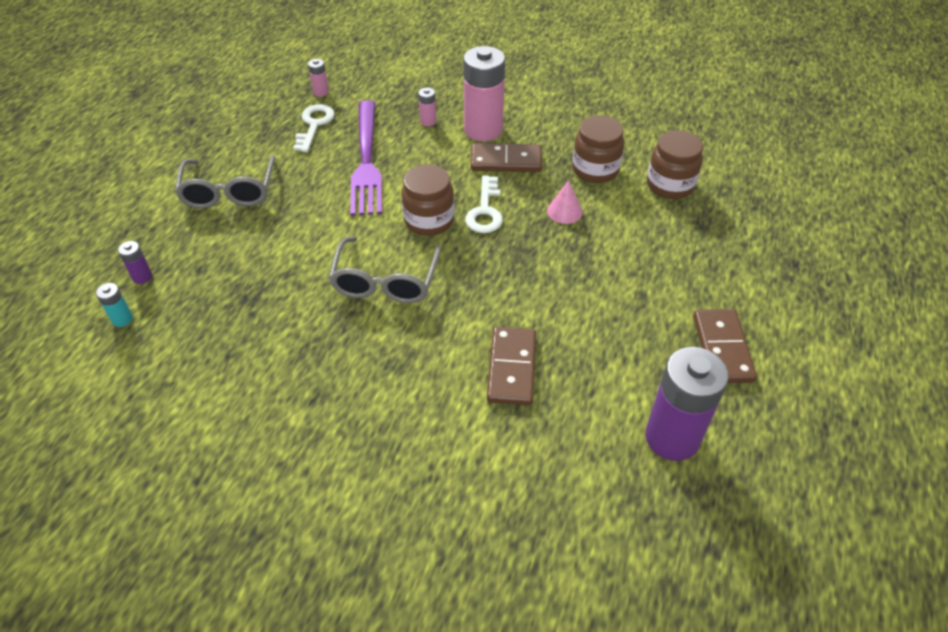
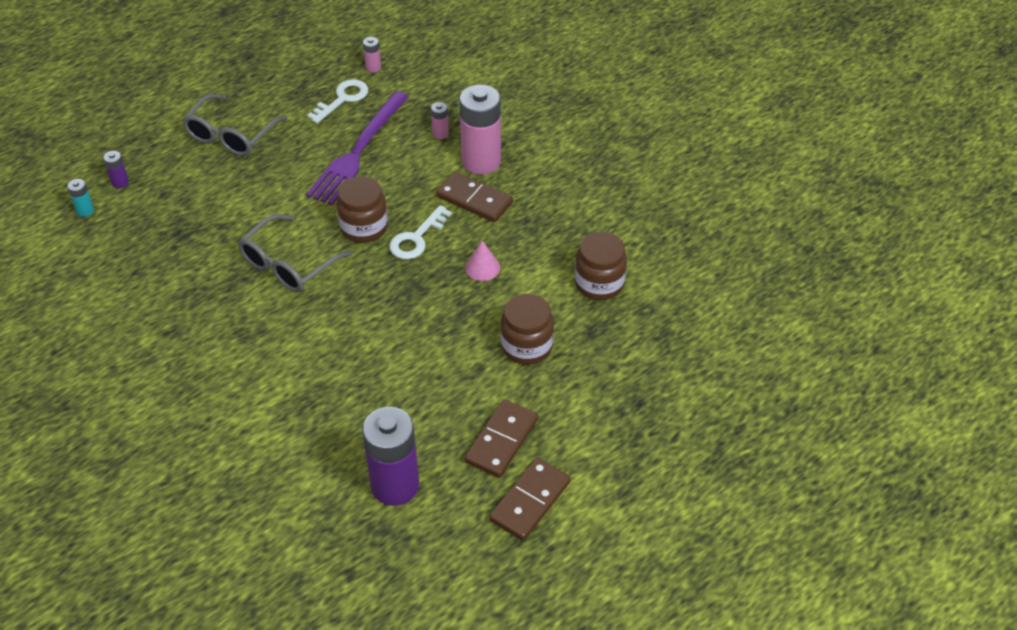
camera: 30 degrees right, 0 degrees up
brown domino [487,326,536,406] -> brown domino moved to [489,458,571,541]
brown jar [572,115,624,183] -> brown jar moved to [500,293,554,365]

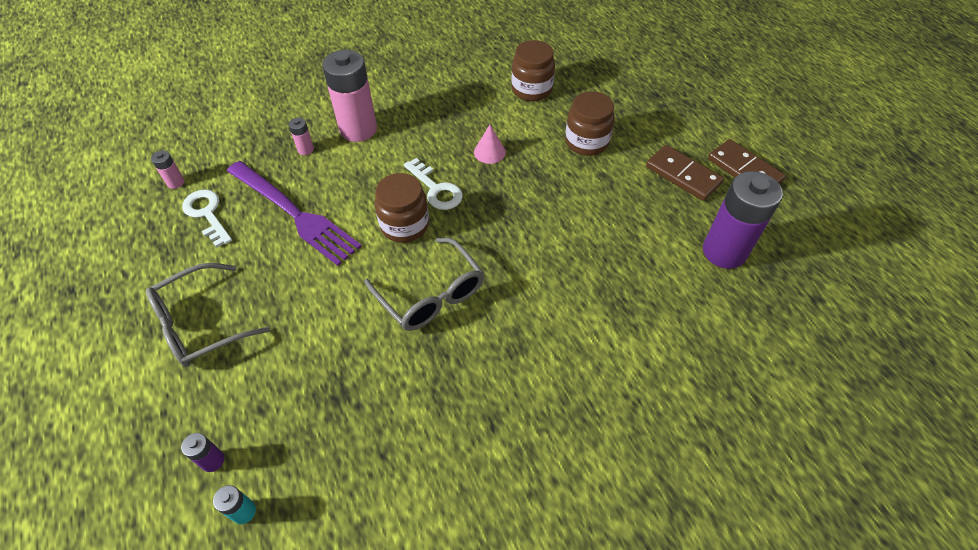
camera: 75 degrees left, 5 degrees up
grey glasses [182,94,288,156] -> grey glasses turned 105 degrees clockwise [146,263,270,367]
brown domino [436,172,513,222] -> none

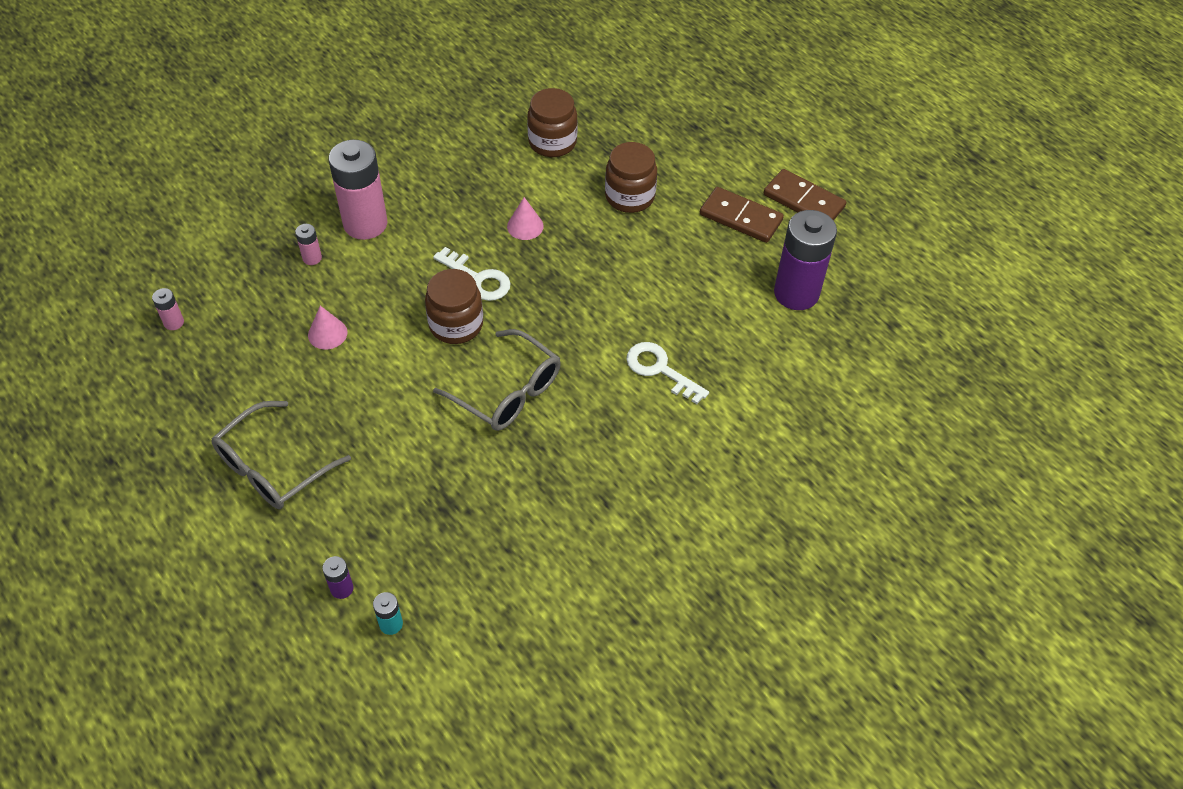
camera: 15 degrees left, 0 degrees up
white key [182,190,232,248] -> white key moved to [626,342,709,404]
purple fork [227,161,362,266] -> pink cone [308,306,348,349]

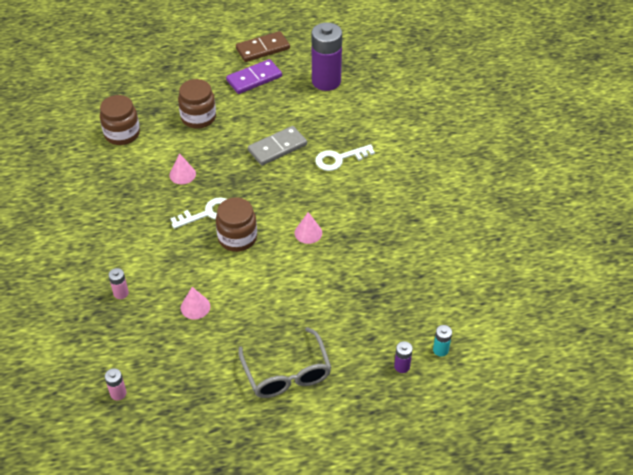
camera: 60 degrees left, 5 degrees down
pink battery [328,140,387,240] -> none
grey glasses [433,329,561,431] -> pink cone [294,212,322,244]
brown domino [700,187,784,243] -> purple domino [226,59,282,94]
none -> grey domino [248,126,307,166]

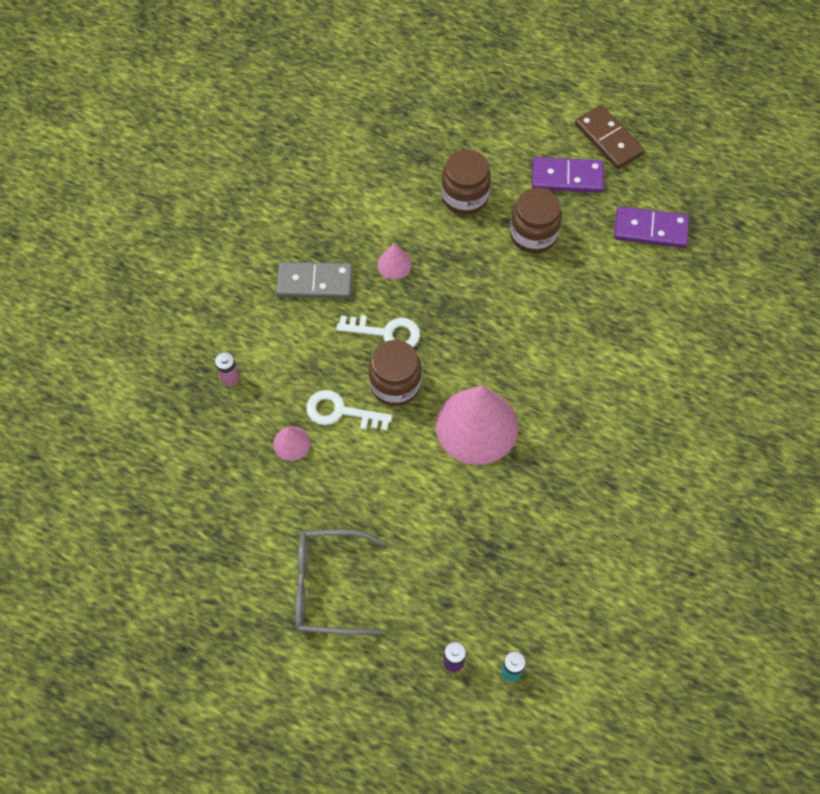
camera: 35 degrees right, 15 degrees up
brown jar [100,95,140,145] -> brown jar moved to [510,188,562,253]
pink battery [105,368,127,400] -> none
brown domino [236,31,290,62] -> brown domino turned 45 degrees clockwise [575,105,644,169]
grey glasses [238,327,332,398] -> grey glasses turned 75 degrees clockwise [295,529,384,635]
grey domino [248,126,307,166] -> grey domino moved to [276,262,352,299]
pink cone [294,212,322,244] -> pink cone [436,386,518,465], size x2.24
purple battery [312,22,342,91] -> purple domino [614,206,689,248]
white key [315,144,375,171] -> white key moved to [306,390,392,431]

